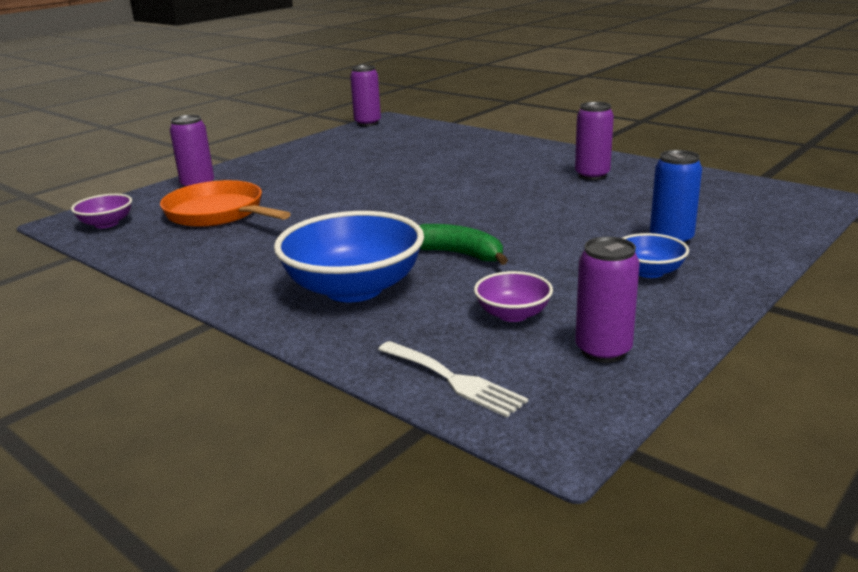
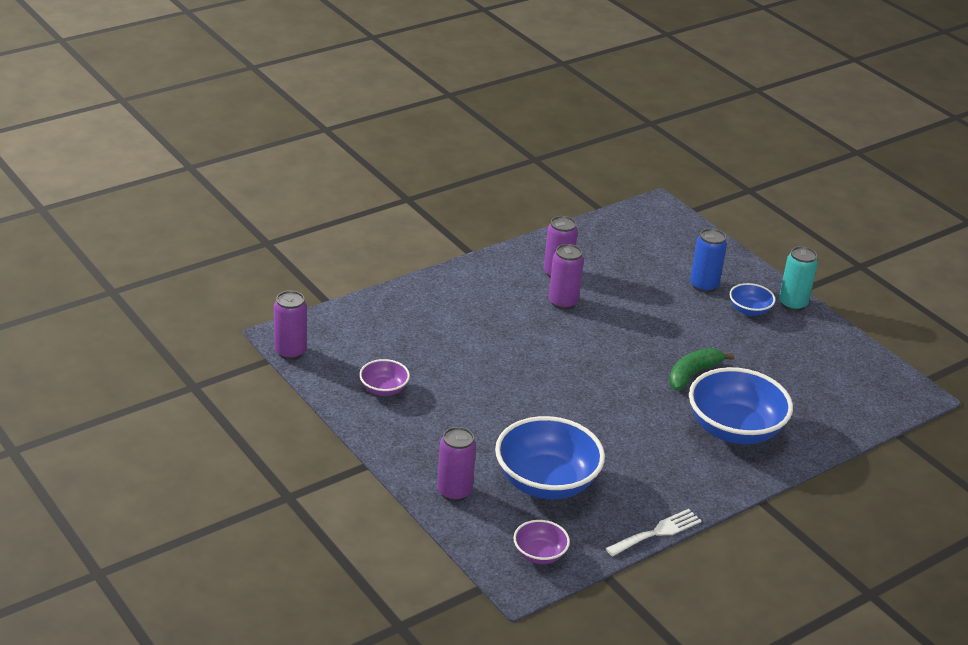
camera: 80 degrees left, 10 degrees up
orange pan [160,180,291,227] -> blue bowl [495,416,605,499]
white fork [378,341,528,417] -> white fork moved to [605,509,701,556]
purple bowl [474,271,553,322] -> purple bowl moved to [359,359,410,396]
purple can [575,237,640,363] -> purple can moved to [549,244,584,310]
none -> turquoise can [779,246,818,311]

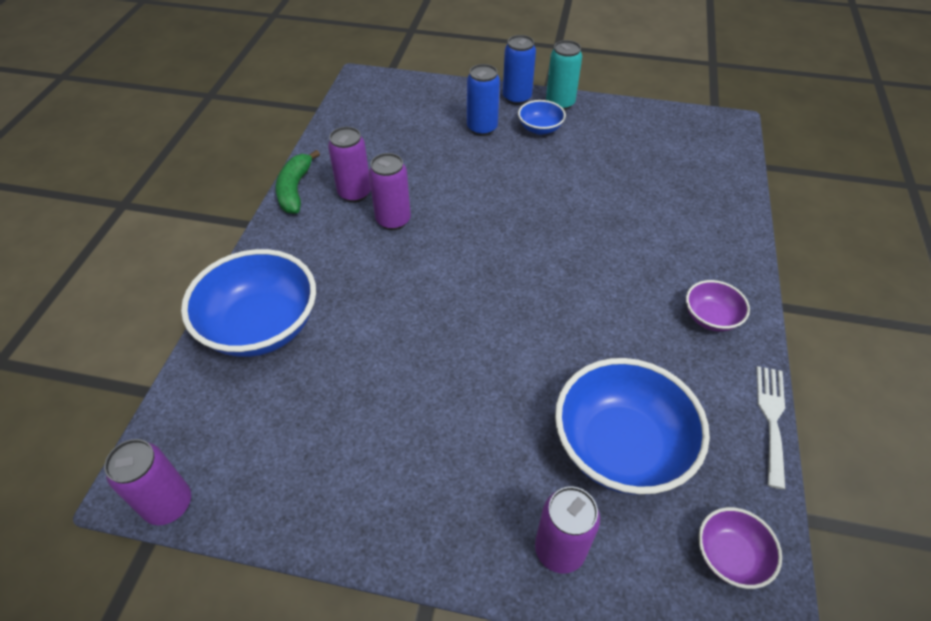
camera: 40 degrees left, 15 degrees up
purple bowl [359,359,410,396] -> purple bowl moved to [686,280,750,332]
green banana [669,348,734,390] -> green banana moved to [276,150,320,214]
blue bowl [689,367,793,444] -> blue bowl moved to [181,249,316,357]
none -> blue can [503,35,536,105]

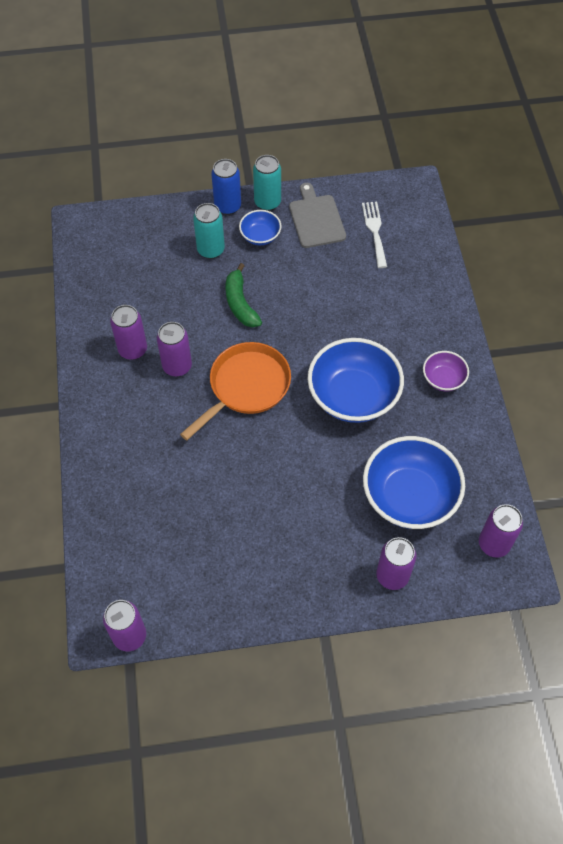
camera: 20 degrees left, 10 degrees up
blue bowl [181,249,316,357] -> blue bowl moved to [308,338,404,423]
green banana [276,150,320,214] -> green banana moved to [226,263,262,327]
blue can [467,64,500,136] -> turquoise can [193,203,225,259]
purple bowl [698,507,782,589] -> purple can [479,504,523,558]
white fork [757,366,785,489] -> white fork moved to [362,202,387,268]
none -> orange pan [180,342,291,440]
none -> grey cutting board [289,183,346,248]

